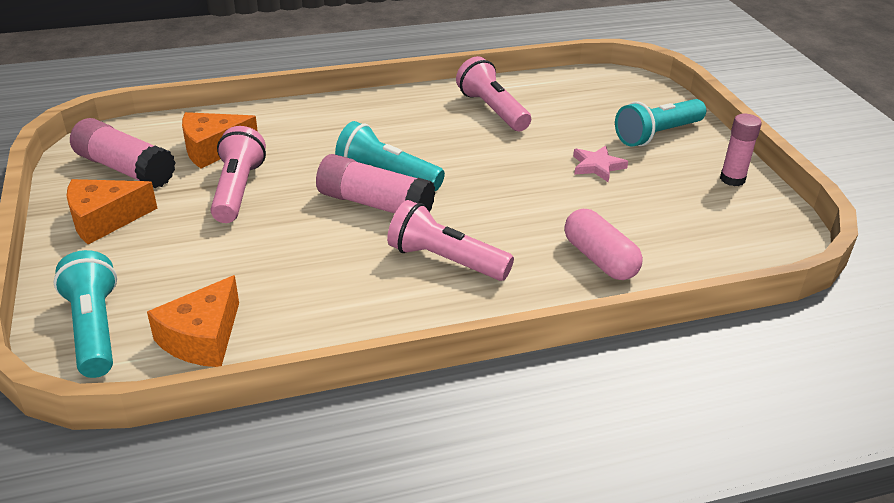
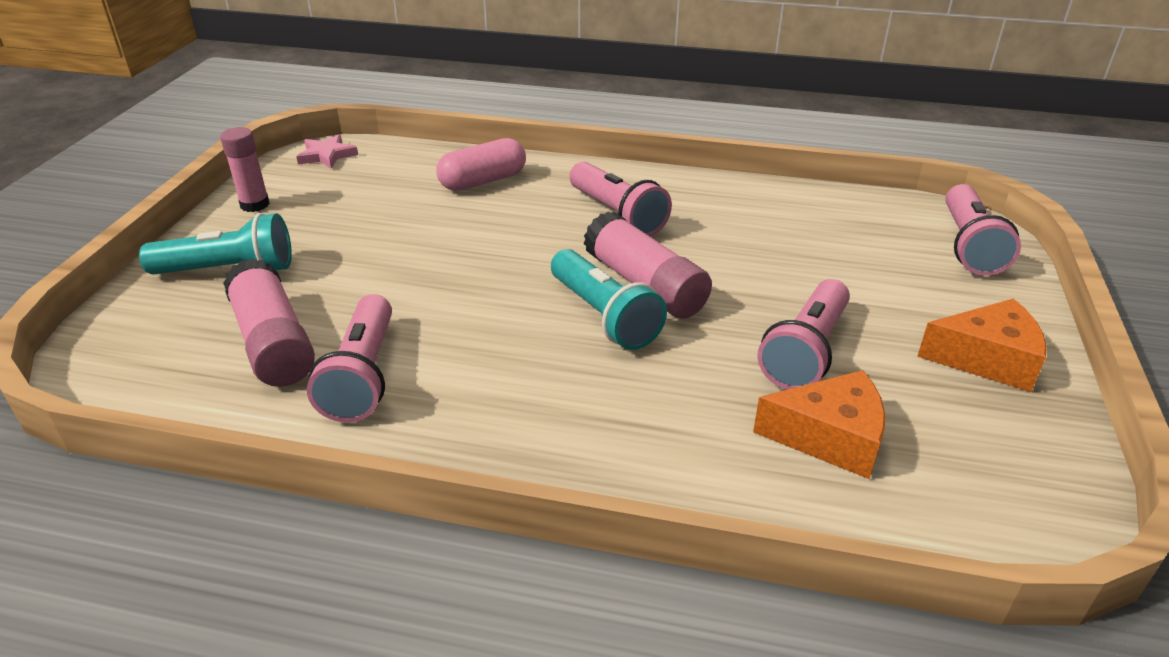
camera: 150 degrees left, 0 degrees up
turquoise flashlight [54,250,117,378] -> pink flashlight [945,184,1021,276]
pink glue stick [70,118,176,188] -> pink glue stick moved to [223,258,315,387]
orange cheese [147,275,239,367] -> none
pink capsule [564,209,643,280] -> pink capsule turned 60 degrees clockwise [436,138,526,191]
pink star [573,145,628,183] -> pink star moved to [296,134,358,169]

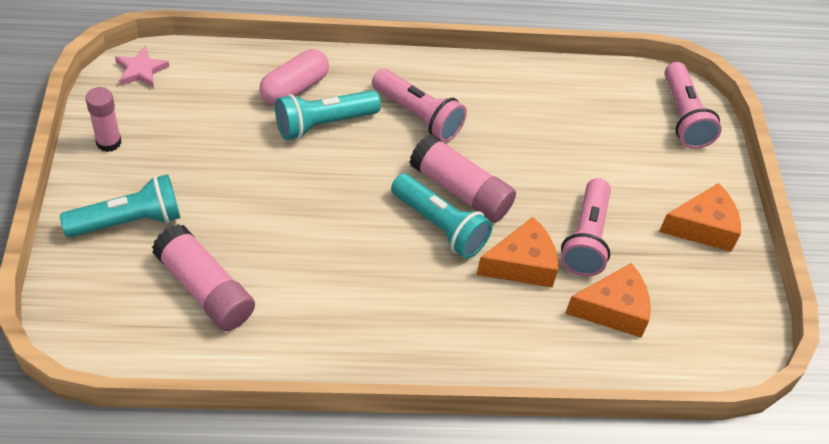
camera: 20 degrees left, 15 degrees up
pink flashlight [307,294,392,423] -> none
none -> turquoise flashlight [275,90,381,140]
none -> orange cheese [477,217,558,288]

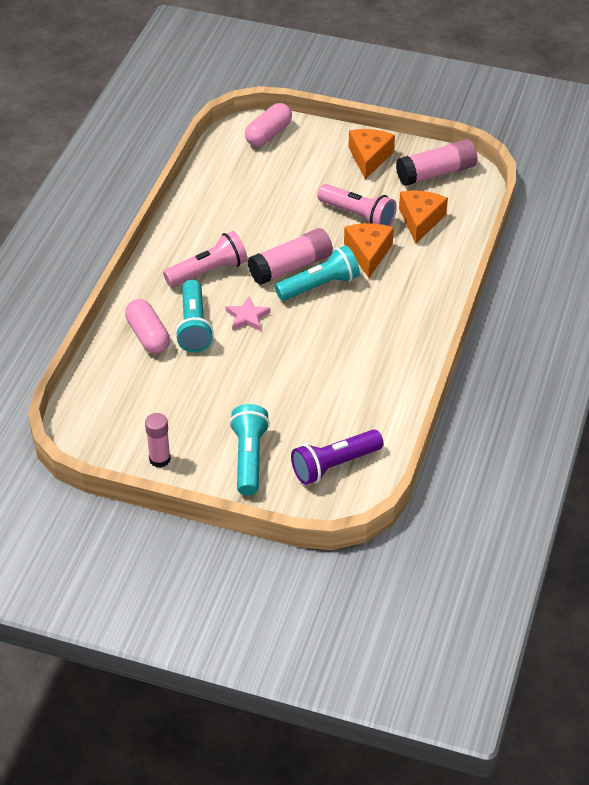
camera: 65 degrees left, 5 degrees down
pink star [115,46,169,88] -> pink star moved to [225,296,271,331]
pink glue stick [152,224,255,331] -> pink glue stick moved to [396,139,477,186]
pink flashlight [664,62,722,149] -> pink capsule [245,103,292,146]
none -> purple flashlight [291,429,384,485]

